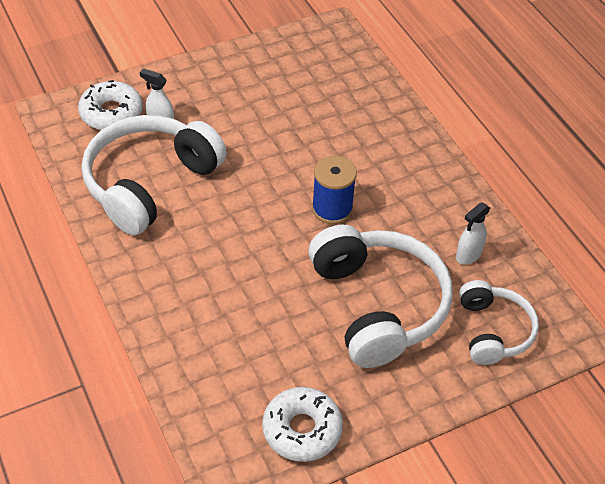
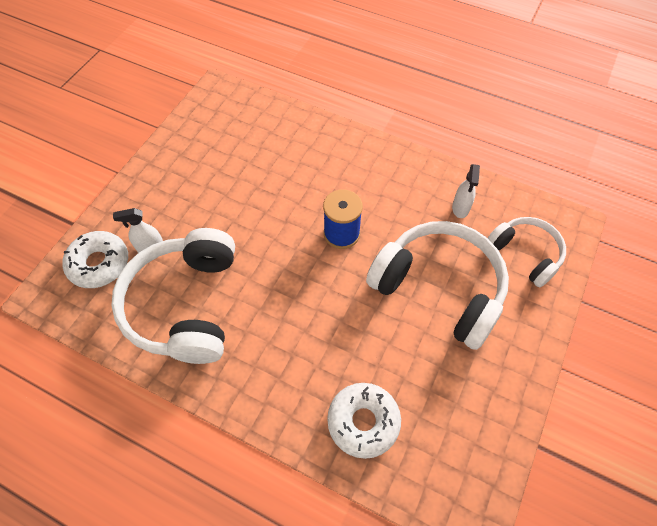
camera: 35 degrees left, 10 degrees up
white donut [262,387,343,462] -> white donut moved to [327,383,401,459]

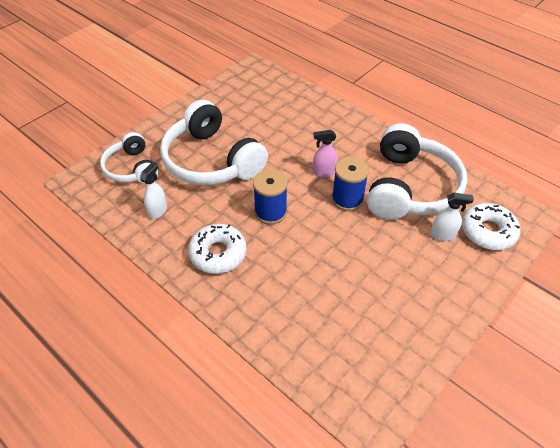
camera: 165 degrees left, 10 degrees down
white donut [327,383,401,459] -> white donut moved to [188,224,247,274]
none -> pink spray bottle [313,130,337,177]
none -> blue spool [332,157,369,211]

